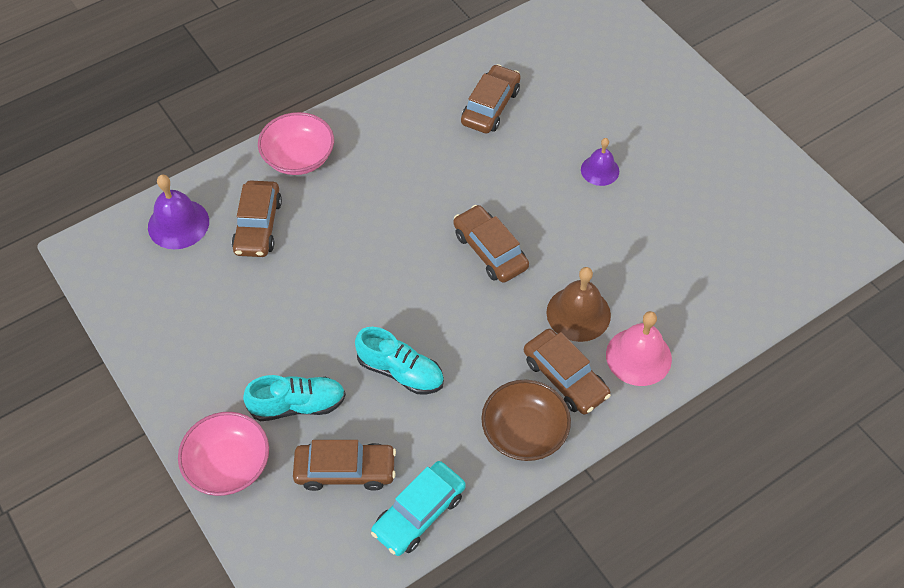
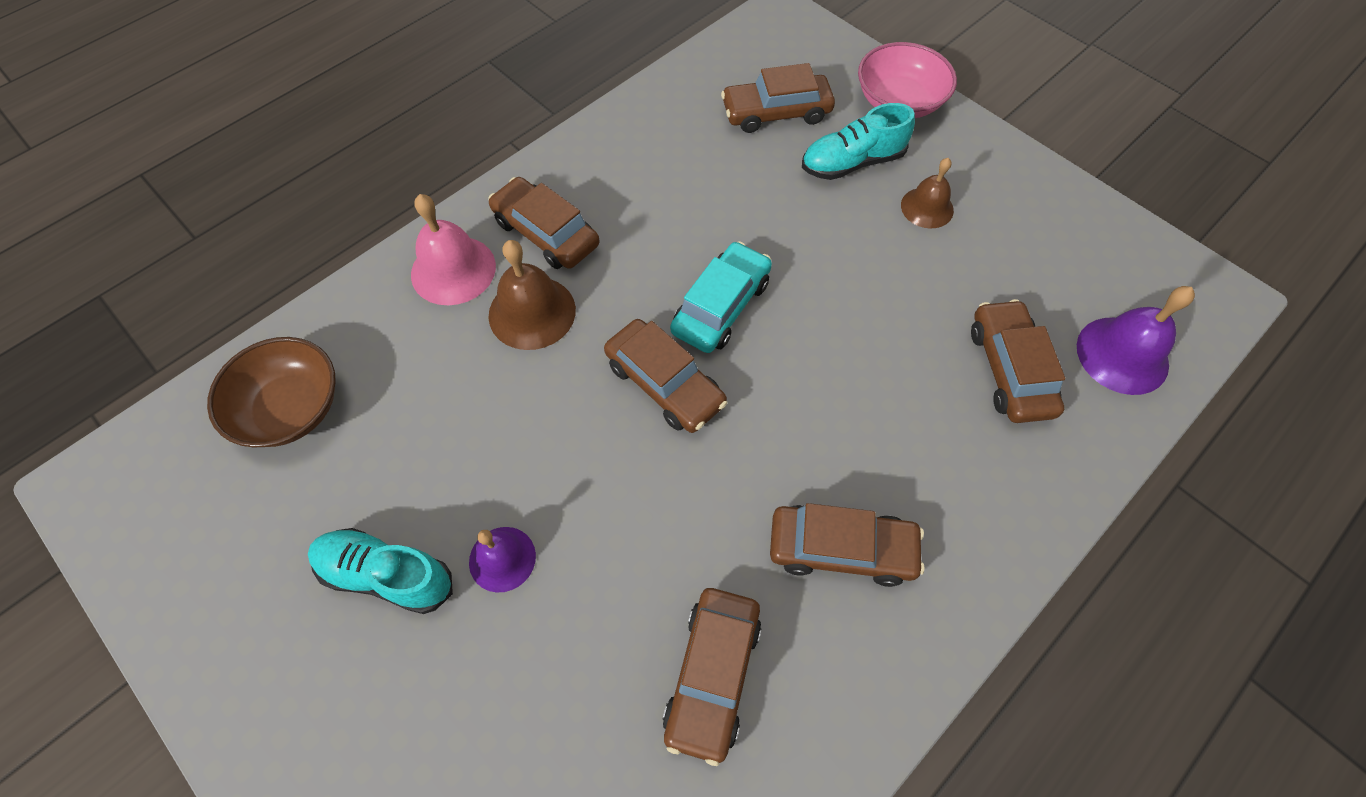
camera: 170 degrees right, 5 degrees up
pink bowl [258,112,334,175] -> none
turquoise shoe [355,327,444,394] -> turquoise shoe moved to [308,528,453,614]
turquoise car [371,461,466,556] -> turquoise car moved to [670,241,772,353]
brown bowl [481,380,571,461] -> brown bowl moved to [207,337,336,448]
none -> brown car [770,503,925,587]
none -> brown bell [901,158,954,229]

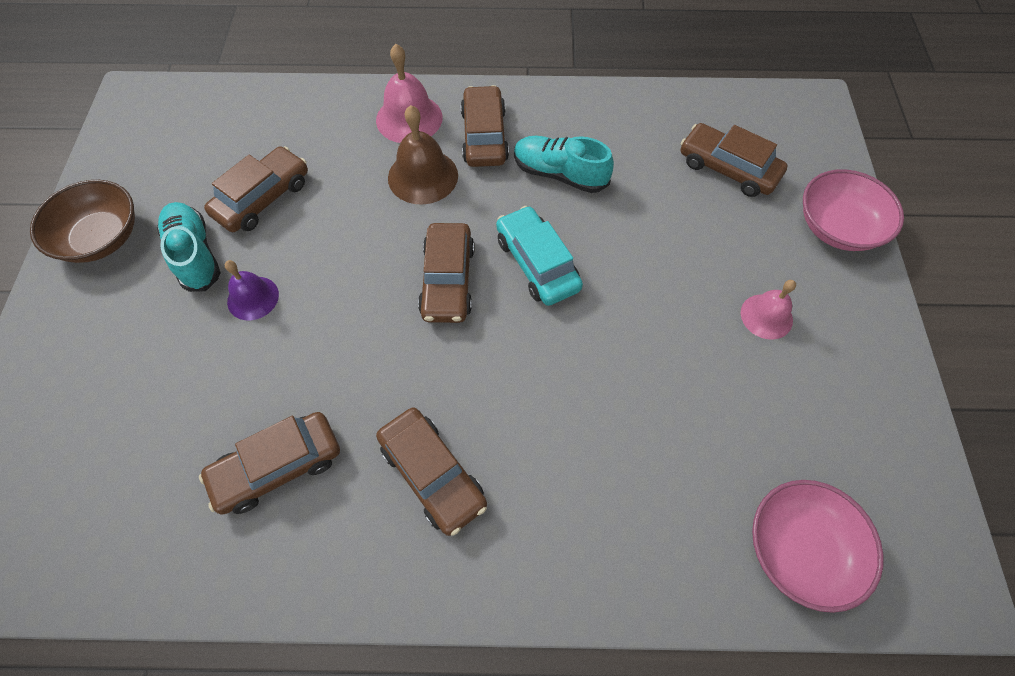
camera: 45 degrees right, 0 degrees up
brown bowl [207,337,336,448] -> brown bowl moved to [30,180,135,263]
turquoise car [670,241,772,353] -> turquoise car turned 105 degrees counterclockwise [496,206,583,306]
turquoise shoe [802,103,915,180] -> turquoise shoe moved to [514,136,614,193]
brown bell [901,158,954,229] -> pink bell [741,280,796,340]
brown car [971,299,1065,423] -> brown car moved to [204,146,308,232]
purple bell [1077,286,1195,395] -> pink bowl [752,480,884,613]

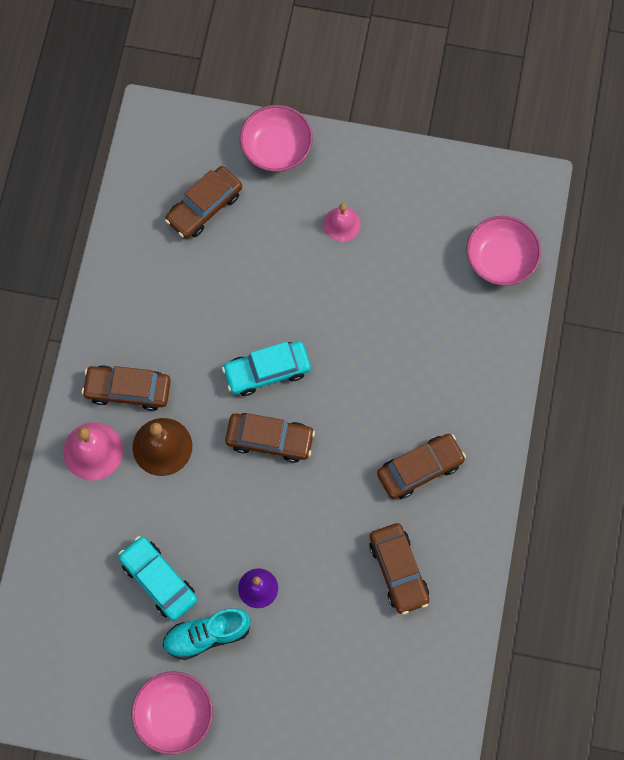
camera: 80 degrees left, 10 degrees up
brown bowl [30,180,135,263] -> pink bowl [131,671,213,755]
brown car [204,146,308,232] -> turquoise car [118,536,197,621]
turquoise shoe [514,136,614,193] -> none

